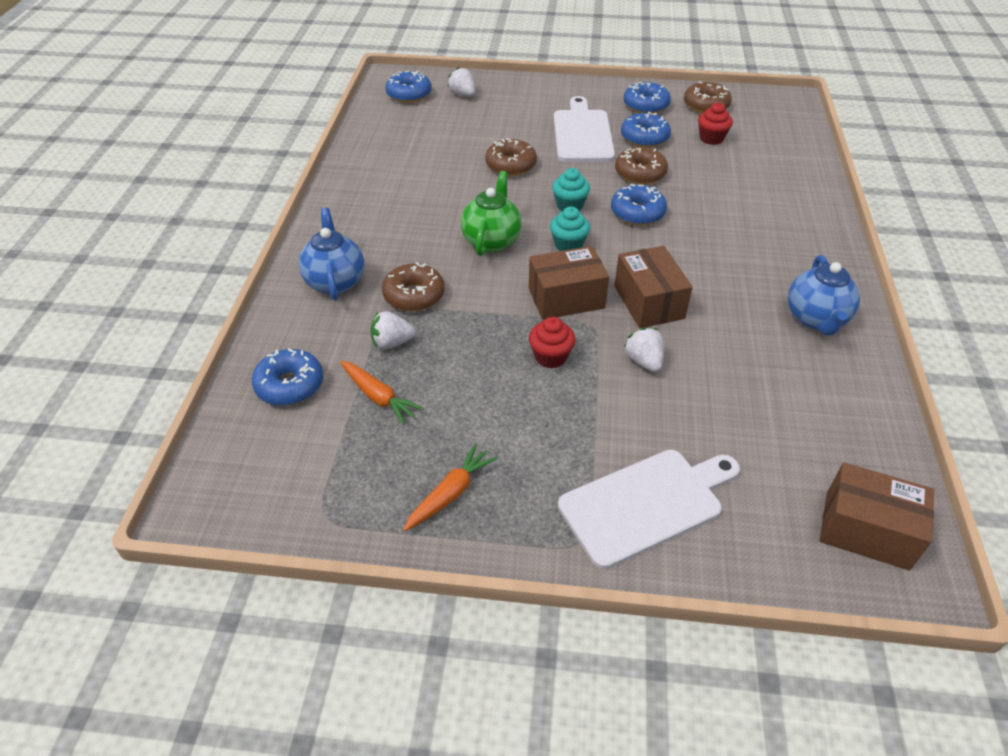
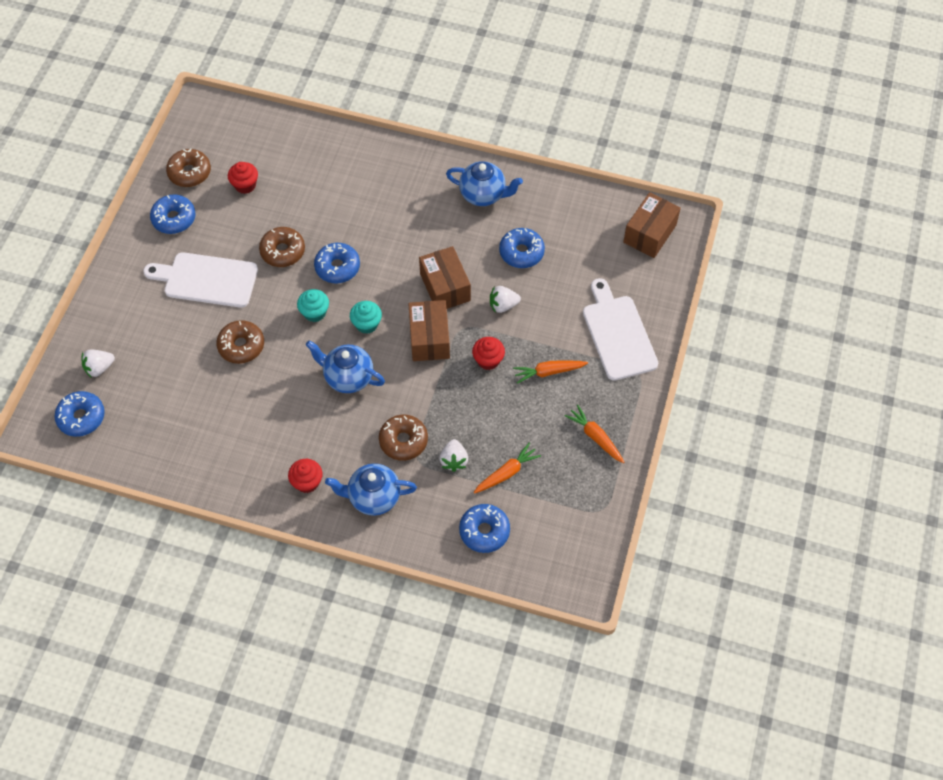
camera: 80 degrees left, 15 degrees up
green teapot [461,171,522,256] -> blue teapot [306,340,385,393]
brown box [614,246,693,328] -> brown box turned 75 degrees clockwise [419,246,471,309]
blue donut [621,112,671,148] -> blue donut moved to [499,228,545,268]
none -> red cupcake [288,459,323,493]
none -> orange carrot [513,360,588,384]

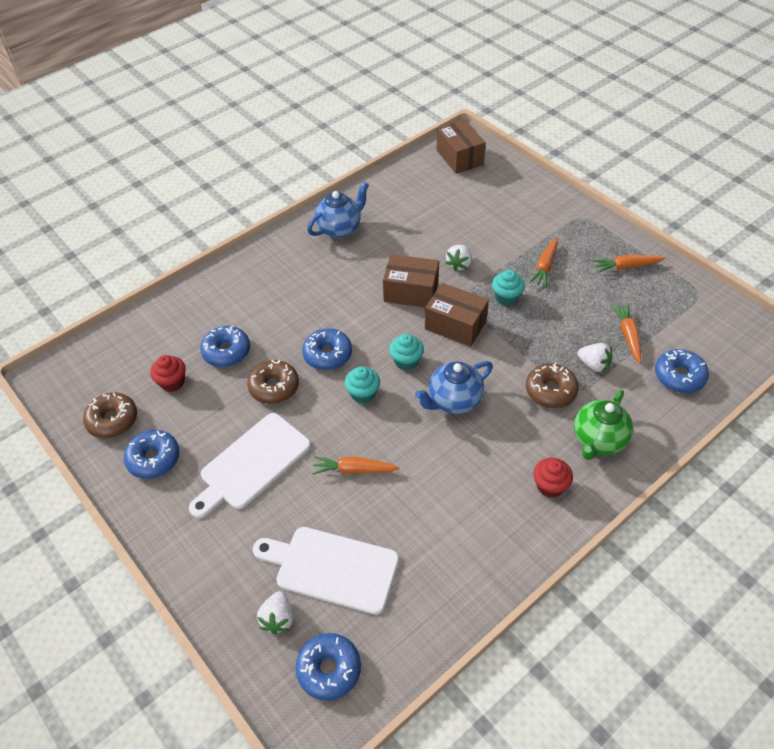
camera: 55 degrees left, 10 degrees down
brown donut [216,320,264,364] -> orange carrot [312,456,400,475]
blue teapot [325,463,417,516] -> green teapot [574,390,633,460]
red cupcake [472,337,505,370] -> turquoise cupcake [492,270,525,306]
blue donut [499,228,545,268] -> blue donut moved to [200,325,250,367]
white cutting board [583,278,658,381] -> white cutting board moved to [253,527,399,615]

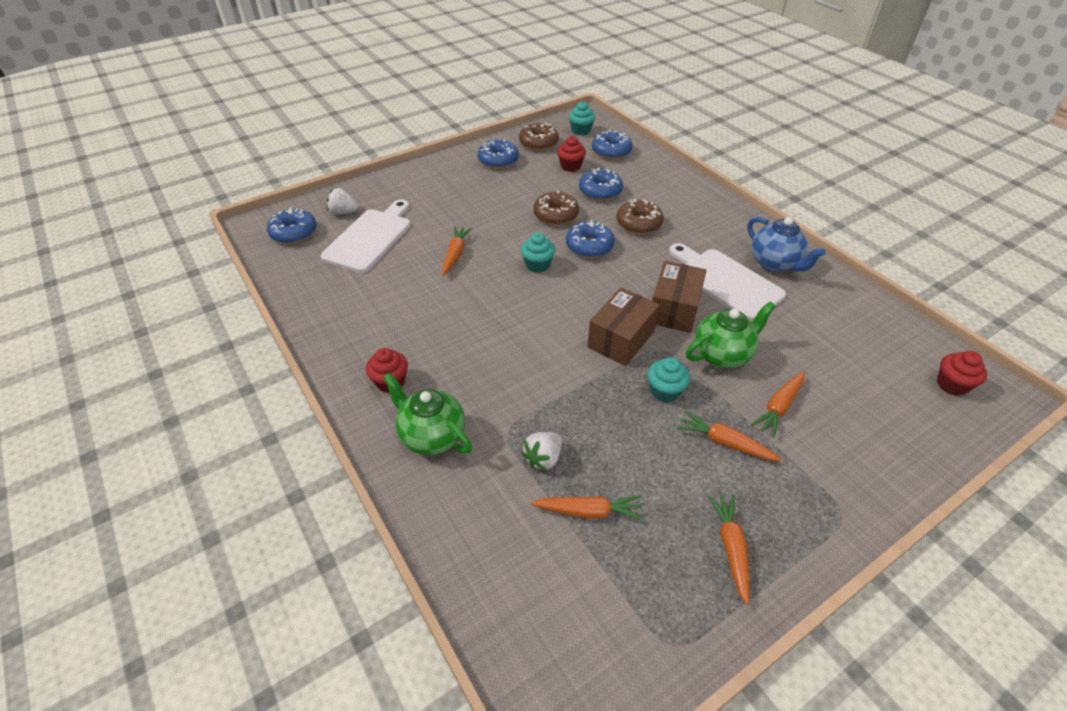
camera: 95 degrees right, 5 degrees down
white cutting board [189,413,311,518] -> white cutting board moved to [669,243,786,321]
turquoise cupcake [389,334,424,371] -> turquoise cupcake moved to [569,102,595,135]
blue teapot [415,361,493,414] -> none
brown box [437,120,486,174] -> red cupcake [937,351,987,396]
white strawberry [446,245,472,272] -> green teapot [686,301,776,368]
brown donut [526,363,579,408] -> brown donut moved to [616,199,664,234]
blue donut [655,349,709,393] -> blue donut moved to [592,130,633,159]
none -> orange carrot [751,371,805,437]

